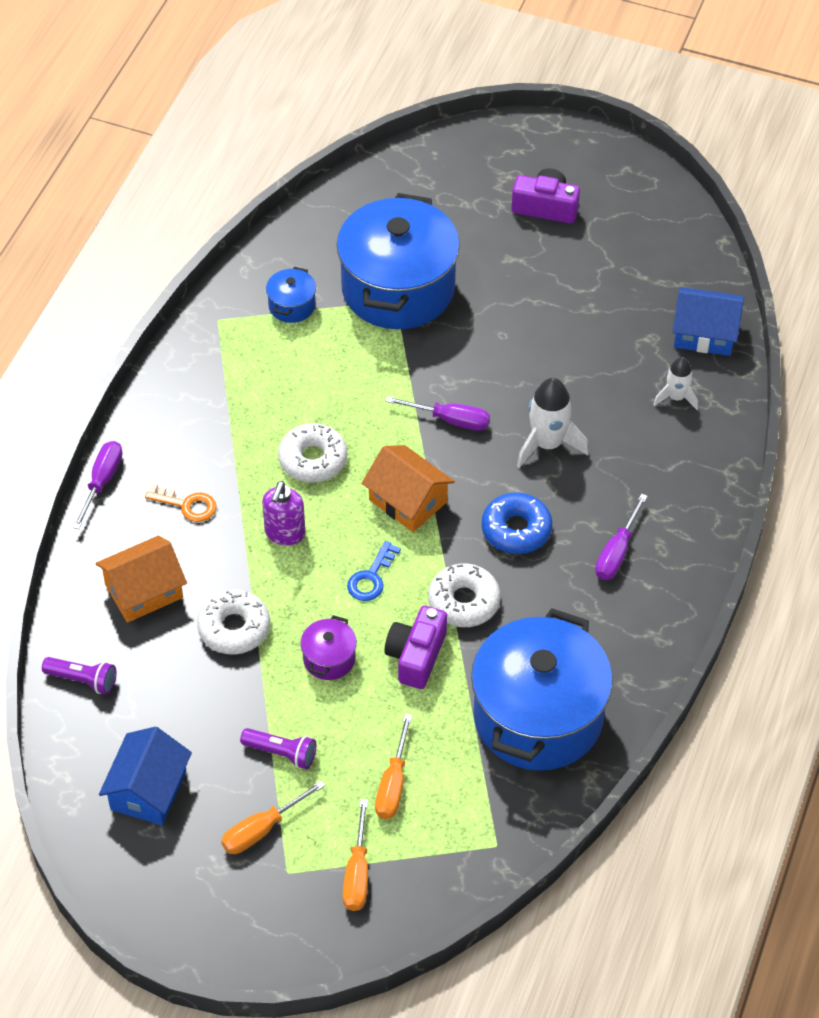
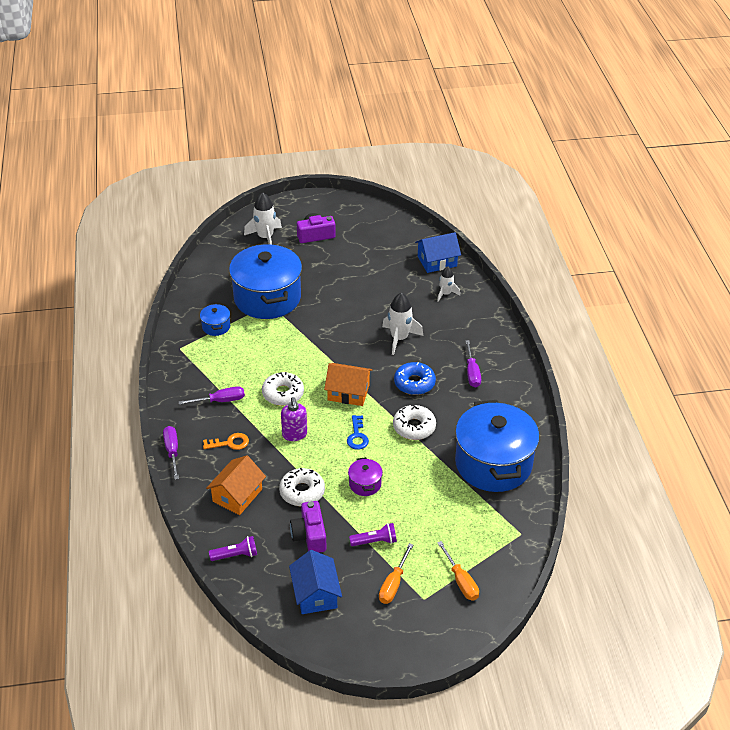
camera: 30 degrees left, 10 degrees down
orange screwdriver [375,714,412,819] -> none
purple camera [385,606,447,689] -> purple camera moved to [290,501,326,553]
purple screwdriver [386,396,490,431] -> purple screwdriver moved to [179,386,245,405]
none -> white rocket [244,193,282,245]

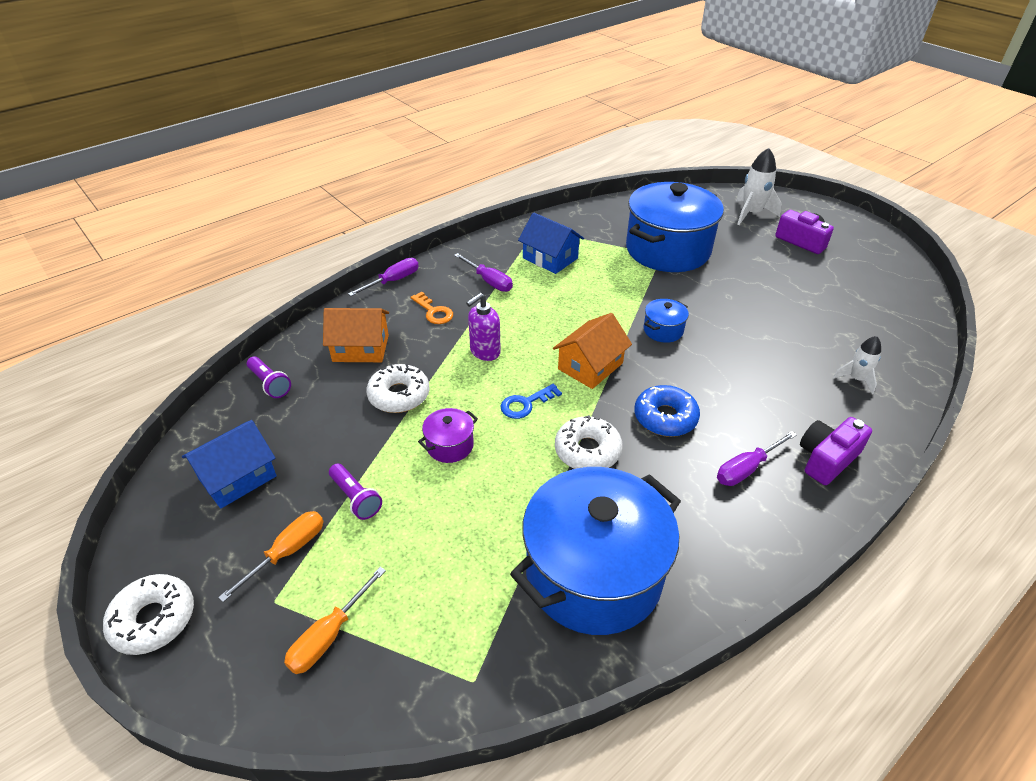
camera: 60 degrees right, 0 degrees up
blue pot [200,304,230,336] -> blue pot moved to [644,299,689,343]
white donut [262,372,304,406] -> white donut moved to [103,574,194,655]
purple camera [290,501,326,553] -> purple camera moved to [800,417,872,485]
orange house [324,363,373,406] -> orange house turned 60 degrees clockwise [553,313,632,389]
orange screwdriver [379,543,413,604] -> orange screwdriver turned 135 degrees clockwise [218,511,323,602]
white rocket [382,293,423,355] -> none
blue house [415,232,461,273] -> blue house moved to [518,212,584,274]

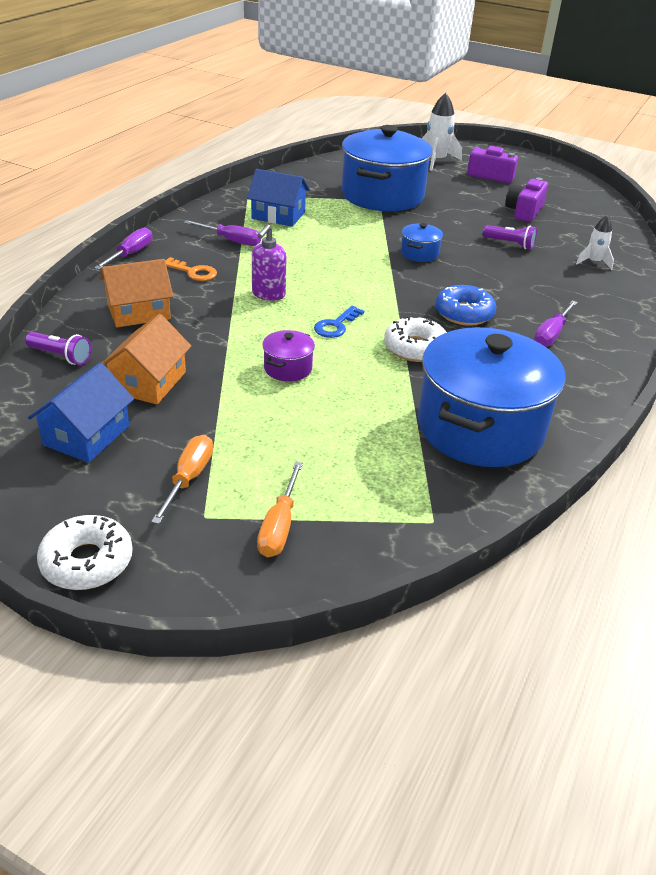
camera: 25 degrees left, 5 degrees down
purple flashlight [329,464,382,520] -> purple flashlight moved to [483,225,537,249]
white donut [366,364,430,413] -> none
orange house [553,313,632,389] -> orange house moved to [102,314,191,404]
purple camera [800,417,872,485] -> purple camera moved to [505,177,548,222]

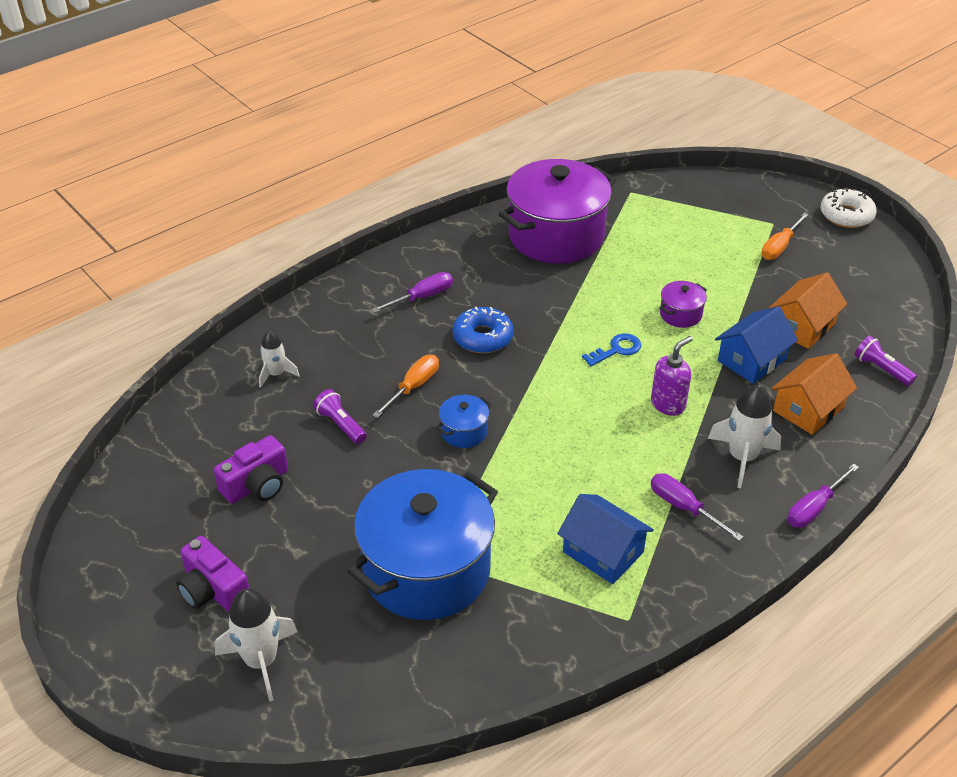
camera: 155 degrees left, 5 degrees up
blue house [28,362,134,463] -> blue house moved to [715,306,798,384]
orange house [100,259,173,327] -> orange house turned 45 degrees counterclockwise [771,353,857,435]
orange key [165,257,217,281] -> white rocket [708,384,781,488]
orange screwdriver [257,462,303,557] -> orange screwdriver moved to [373,355,439,418]
white donut [384,316,447,362] -> none
blue pot [418,327,566,467] -> purple pot [499,159,616,264]

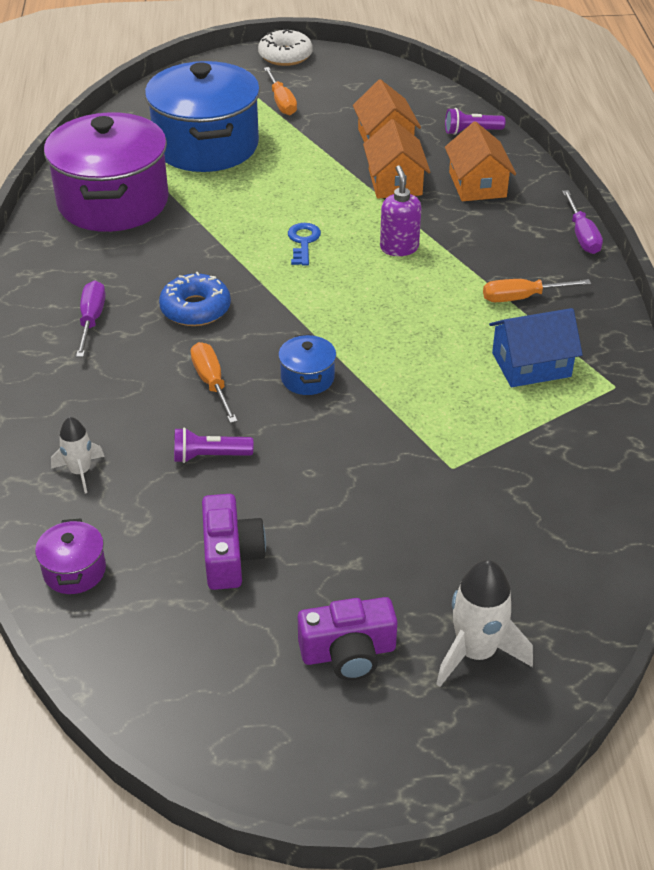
camera: 55 degrees left, 0 degrees up
blue pot [347,469,498,620] -> blue pot moved to [145,61,260,172]
purple screwdriver [651,473,743,541] -> orange screwdriver [483,279,591,302]
purple pot [659,281,707,328] -> purple pot moved to [35,518,106,594]
white rocket [708,384,781,488] -> none
blue house [715,306,798,384] -> orange house [363,119,430,199]

